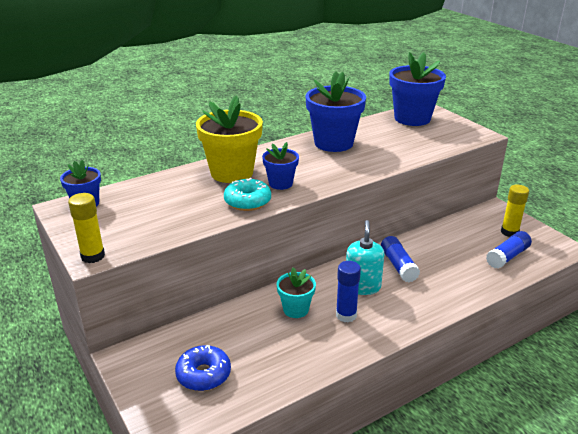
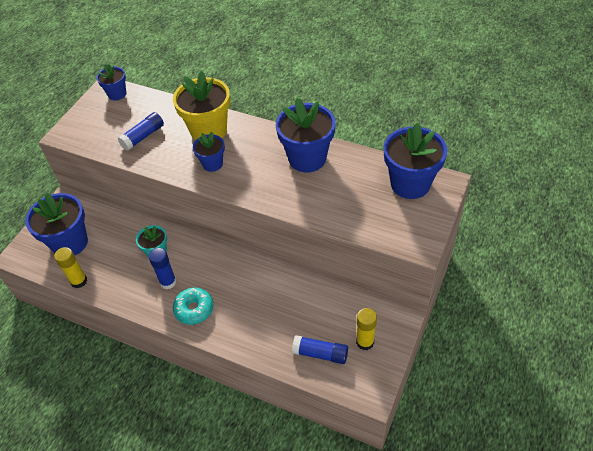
camera: 60 degrees right, 20 degrees up
yellow glue stick [68,193,105,263] -> yellow glue stick moved to [54,247,88,288]
blue donut [175,345,231,391] -> blue flower pot [25,193,88,255]
turquoise donut [224,178,271,211] -> turquoise donut moved to [173,288,213,325]
turquoise soap dispenser [346,220,385,295] -> none
blue glue stick [381,236,420,282] -> blue glue stick moved to [118,112,164,151]

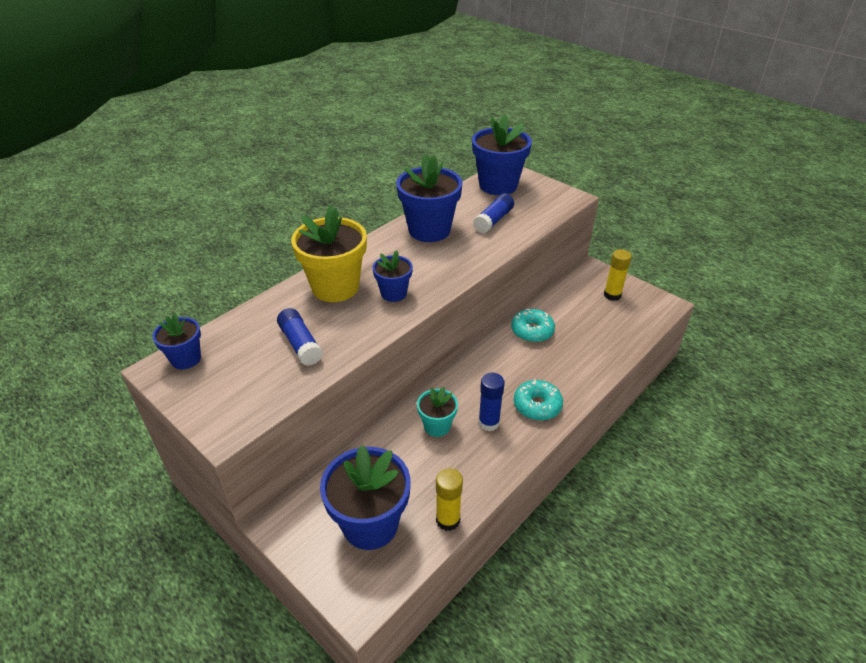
camera: 75 degrees left, 10 degrees down
blue glue stick [292,335,348,364] -> blue glue stick moved to [473,193,514,233]
none -> turquoise donut [511,308,555,342]

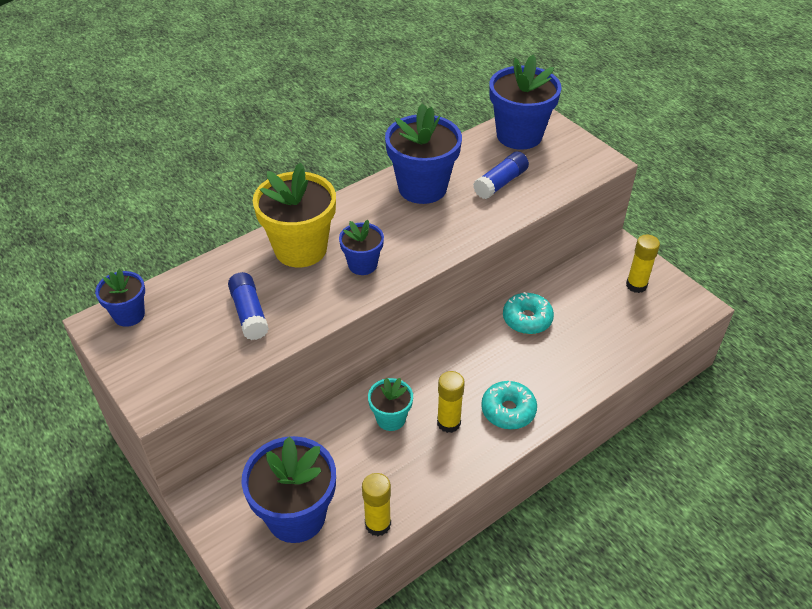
camera: 10 degrees right, 5 degrees up
blue glue stick [478,373,505,431] -> yellow glue stick [437,371,465,433]

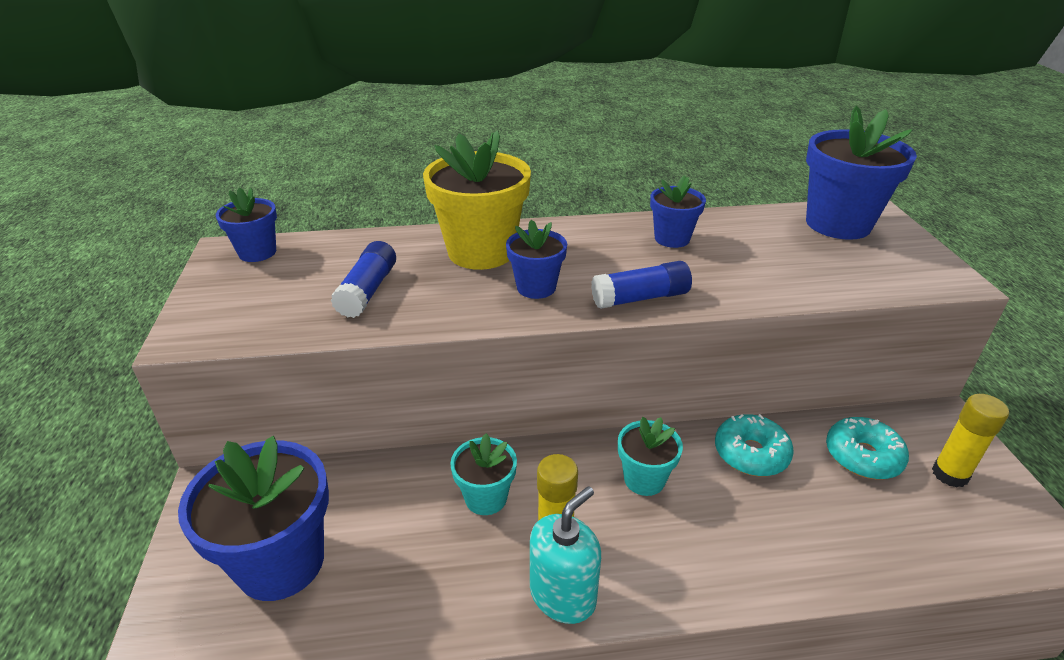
camera: 30 degrees right, 10 degrees down
yellow glue stick [362,473,391,536] -> none
blue flower pot [385,103,462,204] -> blue flower pot [650,175,706,248], size x0.55
blue glue stick [473,151,529,199] -> blue glue stick moved to [591,261,692,309]
turquoise donut [481,381,537,429] -> turquoise donut moved to [826,417,909,479]
none -> turquoise soap dispenser [530,486,601,624]
none -> turquoise flower pot [618,417,683,496]

